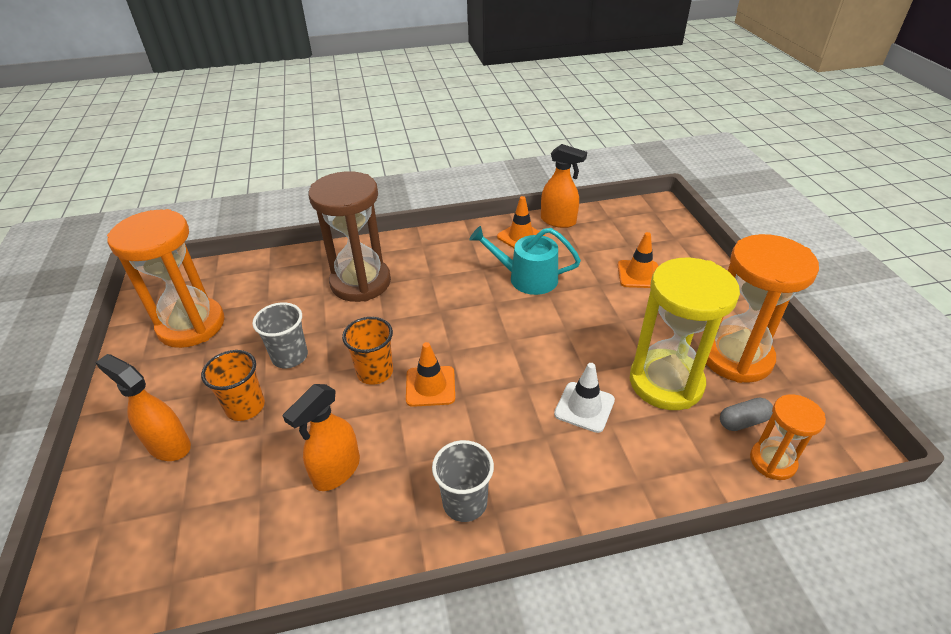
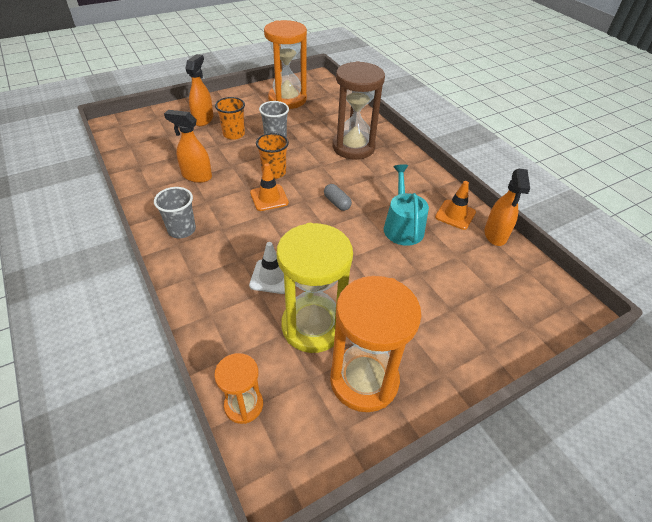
camera: 70 degrees right, 5 degrees up
orange traffic cone [617,232,658,288] -> none
grey capsule [720,398,773,431] -> grey capsule moved to [324,184,352,211]

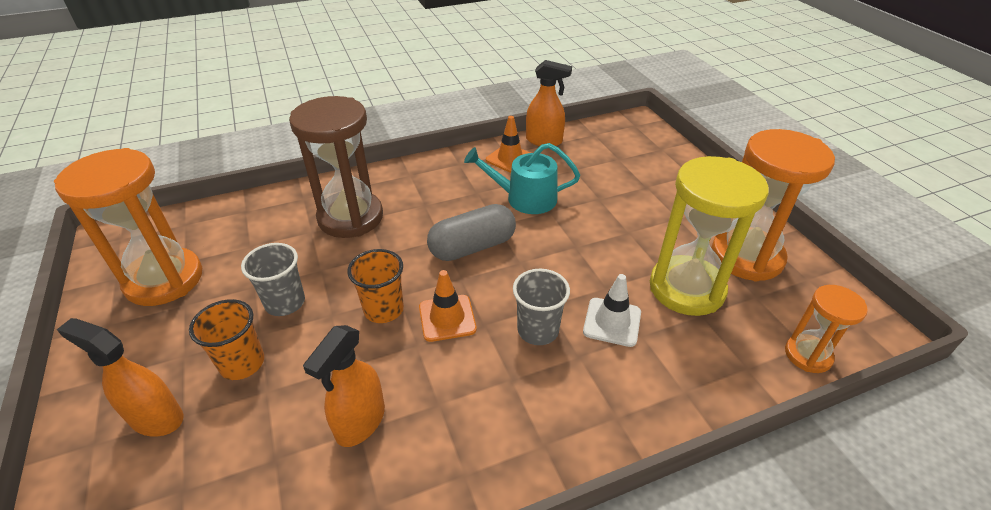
camera: 80 degrees left, 5 degrees down
grey cup [154,187,196,238] -> grey cup moved to [513,269,570,345]
grey capsule [324,184,352,211] -> grey capsule [427,204,516,261], size x1.85

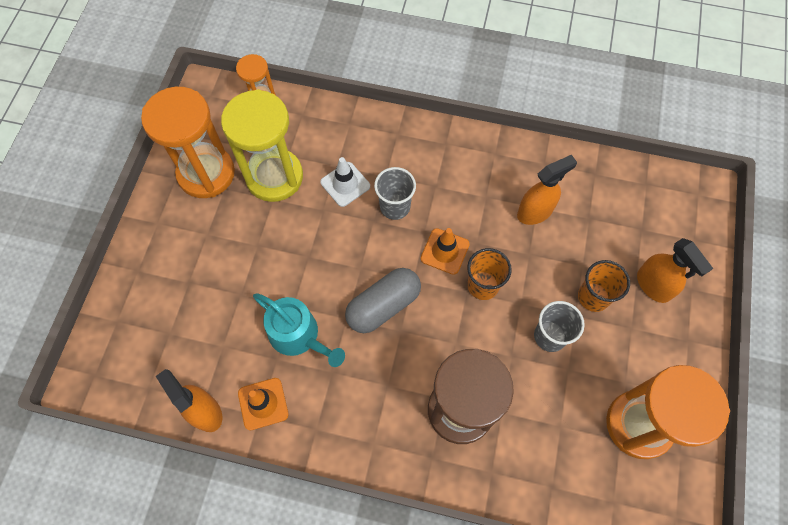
camera: 145 degrees left, 25 degrees up
grey capsule [427,204,516,261] -> grey capsule turned 45 degrees counterclockwise [345,268,421,333]

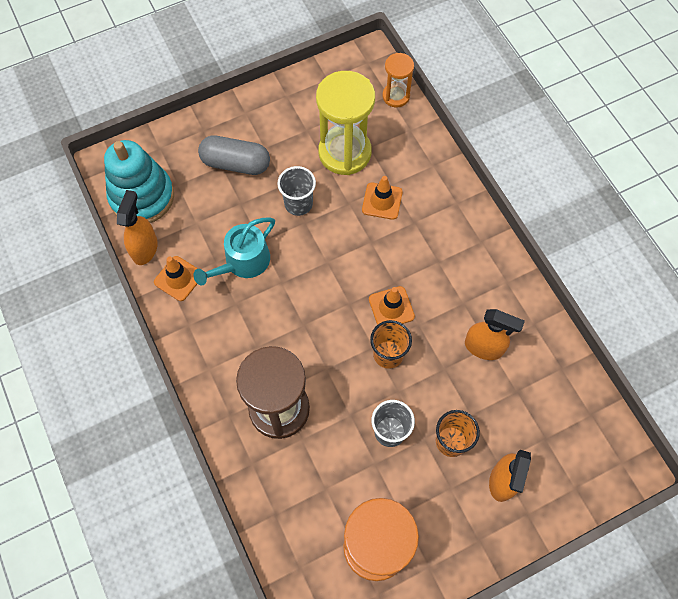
camera: 50 degrees right, 0 degrees up
orange hourglass [141,87,235,198] -> none
turquoise watering can [253,293,345,367] -> turquoise watering can turned 45 degrees clockwise [193,217,275,285]
white traffic cone [320,157,370,207] -> orange traffic cone [362,176,403,220]
grey capsule [345,268,421,333] -> grey capsule moved to [198,135,270,175]
grey cup [374,167,416,220] -> grey cup moved to [277,166,316,216]
none -> turquoise stacking toy [104,140,174,223]

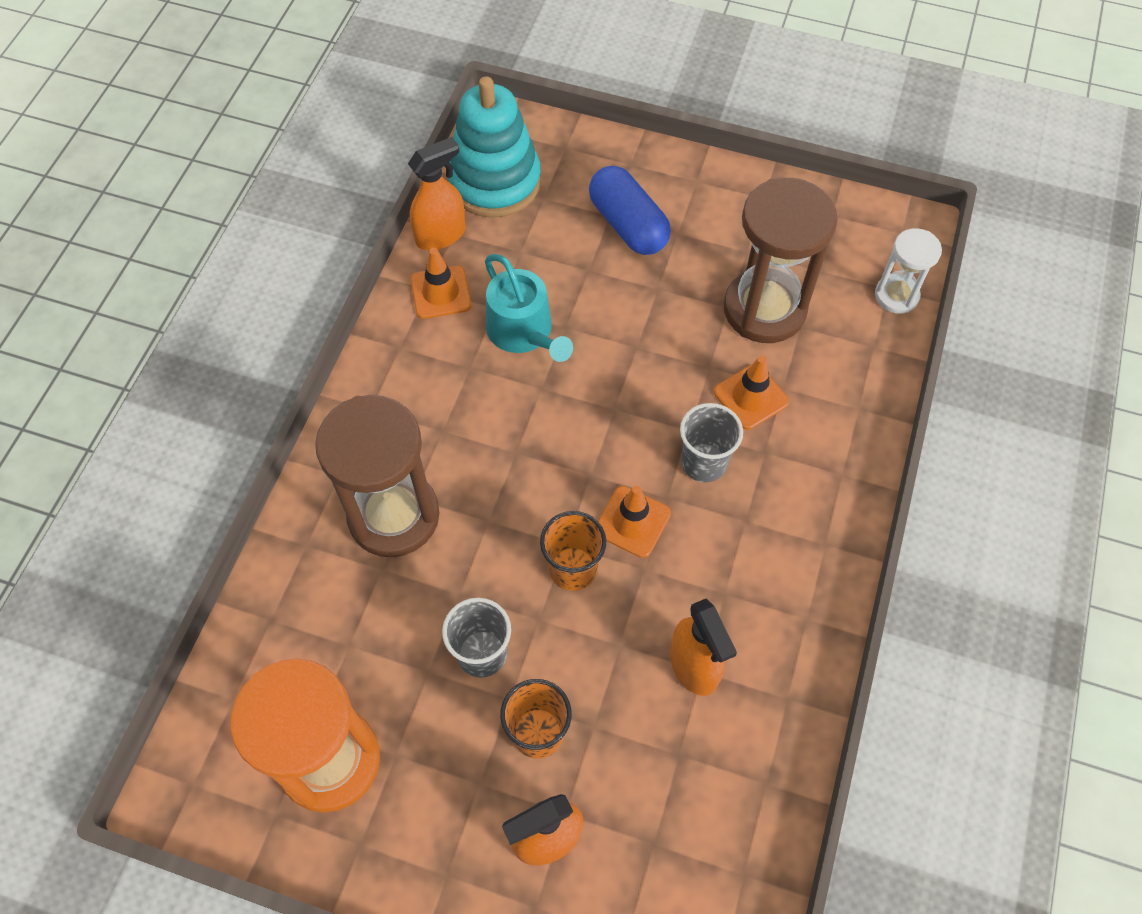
camera: 45 degrees right, 5 degrees down
turquoise watering can [193,217,275,285] -> turquoise watering can turned 120 degrees counterclockwise [485,254,573,362]
grey capsule [198,135,270,175] -> blue capsule [589,166,671,255]
grey cup [277,166,316,216] -> grey cup moved to [680,403,743,482]
yellow hourglass [316,71,375,175] -> brown hourglass [724,178,838,343]
orange hourglass [383,53,414,107] -> white hourglass [875,228,942,314]

